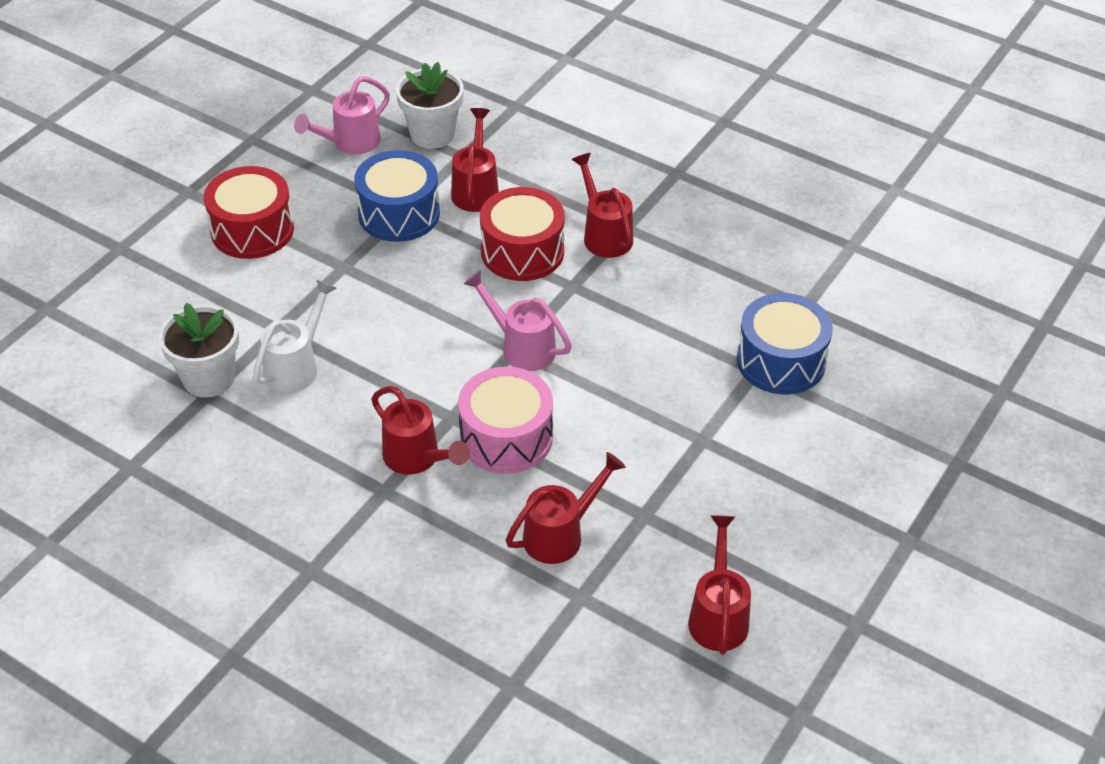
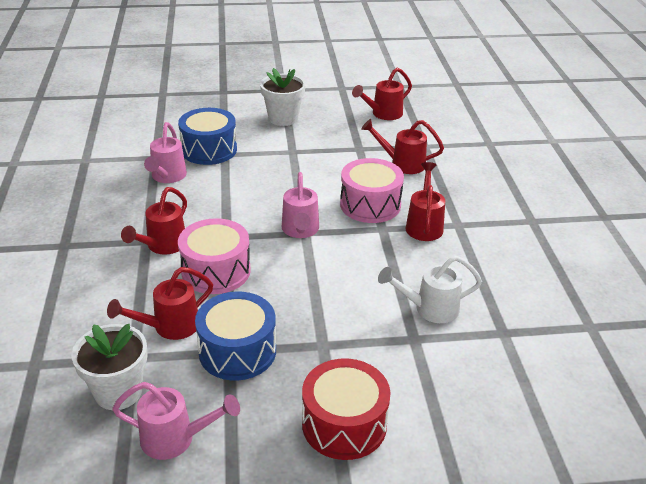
camera: 130 degrees left, 10 degrees down
white flower pot [159,303,239,398] -> white flower pot moved to [260,68,306,126]
red drum [480,187,565,281] -> pink drum [178,218,251,294]
none -> pink watering can [144,122,187,183]

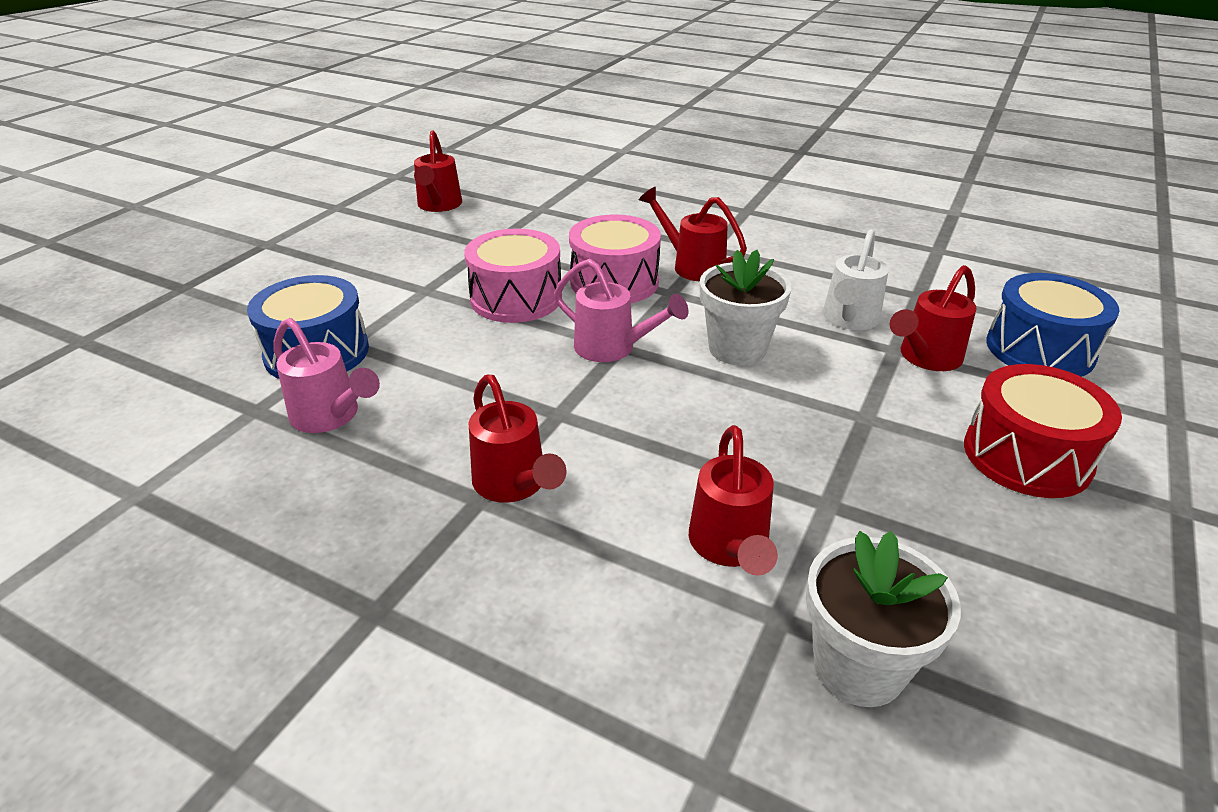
camera: 55 degrees left, 0 degrees up
pink watering can [112,382,240,460] -> none
pink drum [178,218,251,294] -> pink drum moved to [464,229,562,323]
blue drum [195,292,276,380] -> blue drum moved to [986,273,1120,377]
white flower pot [260,68,306,126] -> white flower pot moved to [700,250,791,365]
red watering can [361,119,444,174] -> red watering can moved to [889,265,977,371]

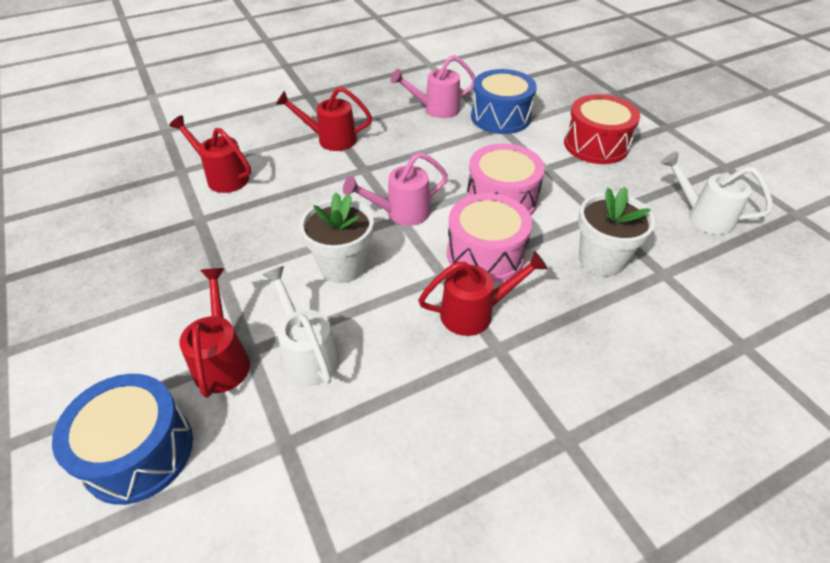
camera: 125 degrees right, 10 degrees up
red watering can [414,131,462,212] -> white watering can [661,152,773,235]
white flower pot [806,531,961,707] -> white flower pot moved to [578,187,655,276]
red drum [964,364,1122,498] -> red drum moved to [564,94,640,164]

